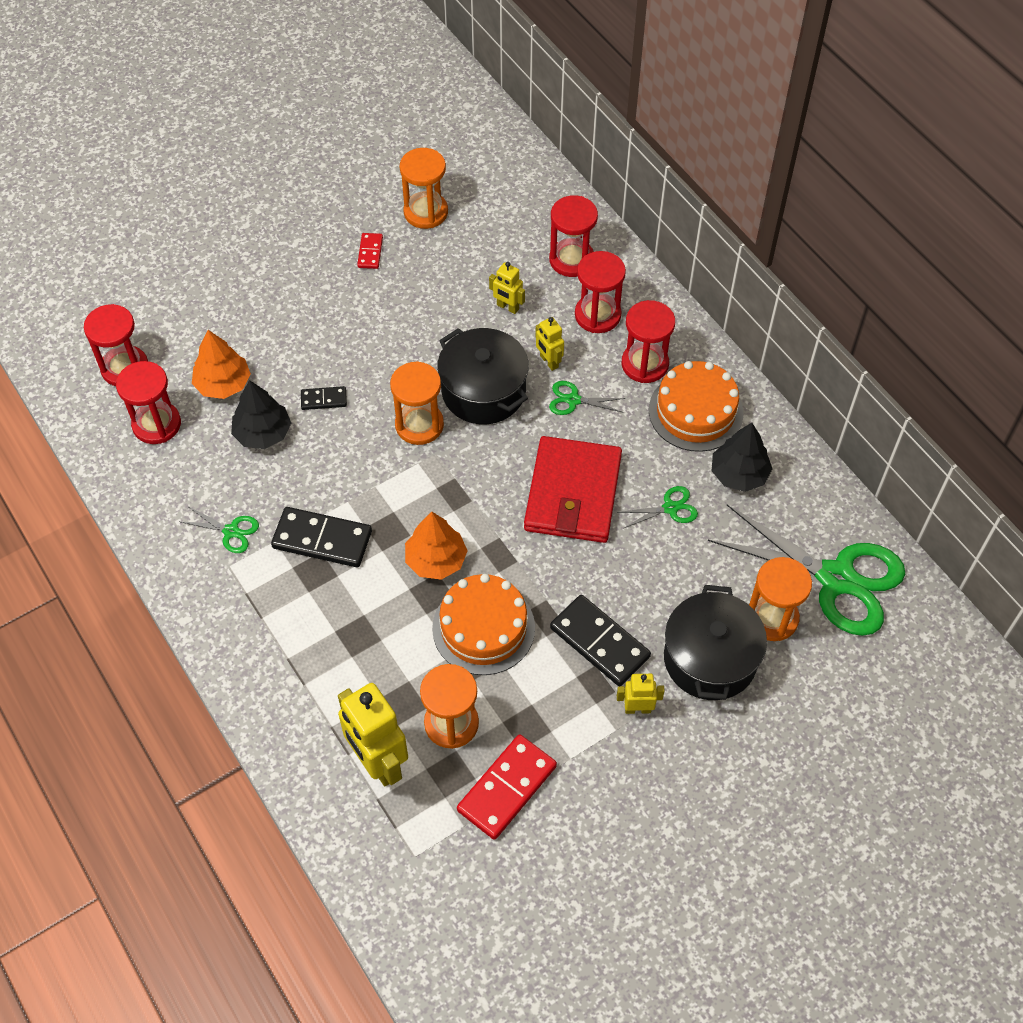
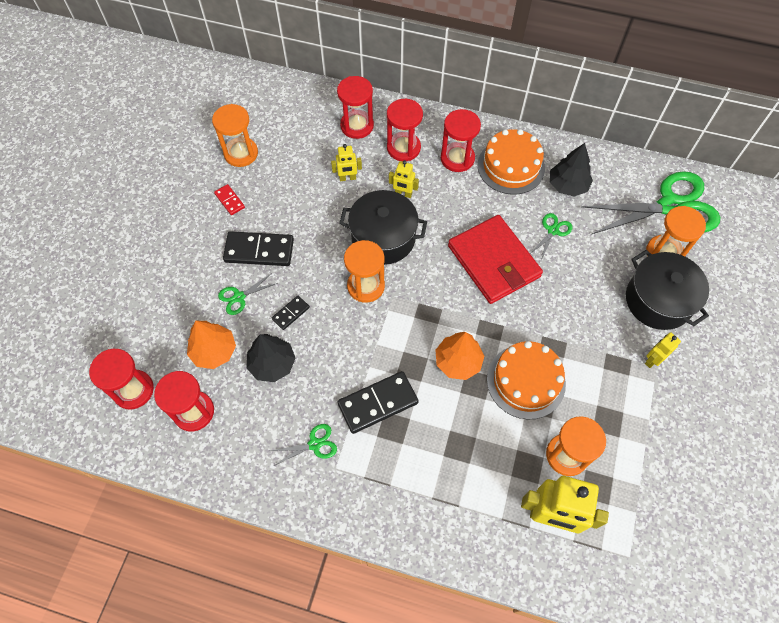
camera: 40 degrees left, 5 degrees up
red domino [457,735,557,839] -> none
green scissors [549,381,625,415] -> green scissors moved to [218,273,278,315]
black domino [550,595,651,686] -> black domino moved to [223,231,294,266]

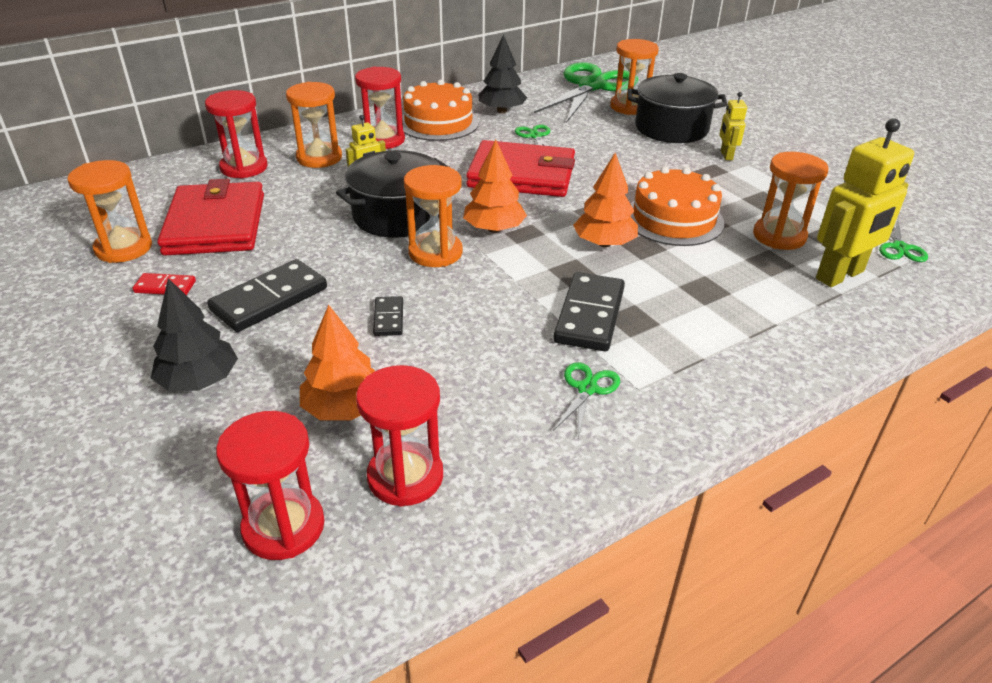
camera: 50 degrees left, 25 degrees down
green scissors [218,273,278,315] -> green scissors moved to [879,220,928,262]
black tree [246,334,296,382] -> black tree moved to [151,278,238,391]
yellow robot [331,144,362,181] -> none
red hourglass [387,99,423,161] -> orange hourglass [286,82,342,168]
none -> red wallet [157,179,264,256]
none -> orange tree [463,139,527,233]

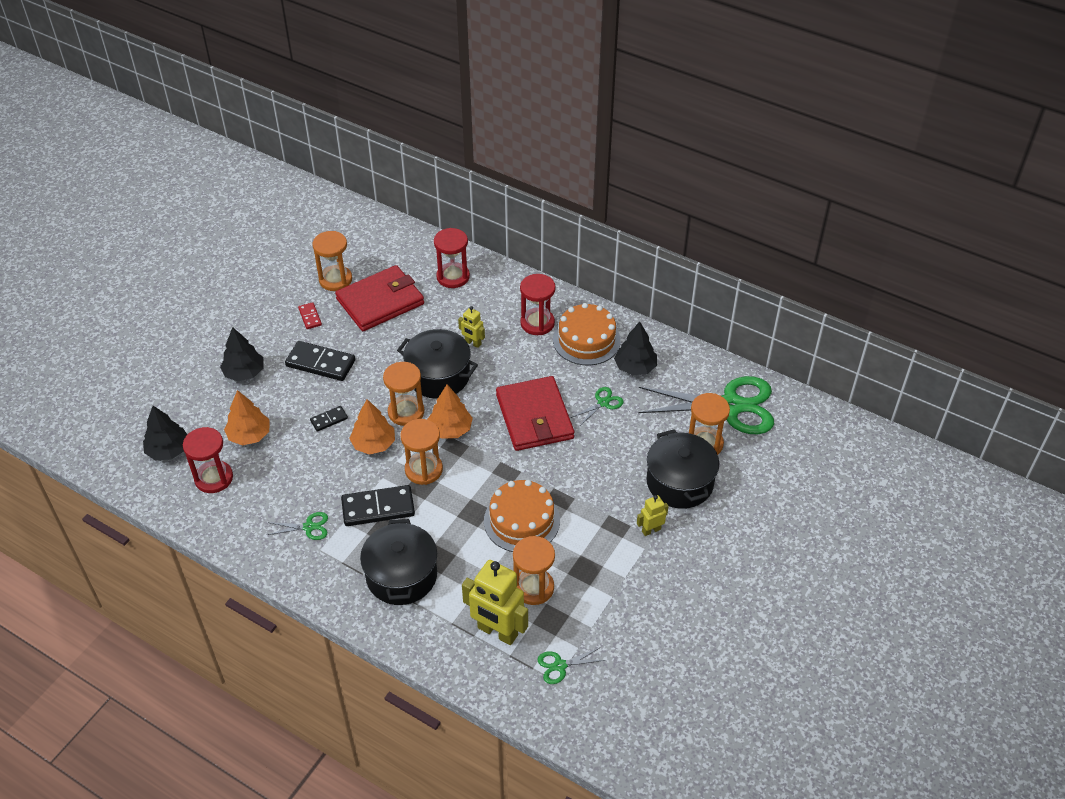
camera: 65 degrees right, 10 degrees up
red hourglass [216,411,325,560] -> black tree [143,406,187,460]
orange hourglass [286,82,342,168] -> orange hourglass moved to [400,419,443,485]
orange tree [573,153,638,247] -> orange tree moved to [349,399,395,455]
none -> black pot [360,519,437,605]

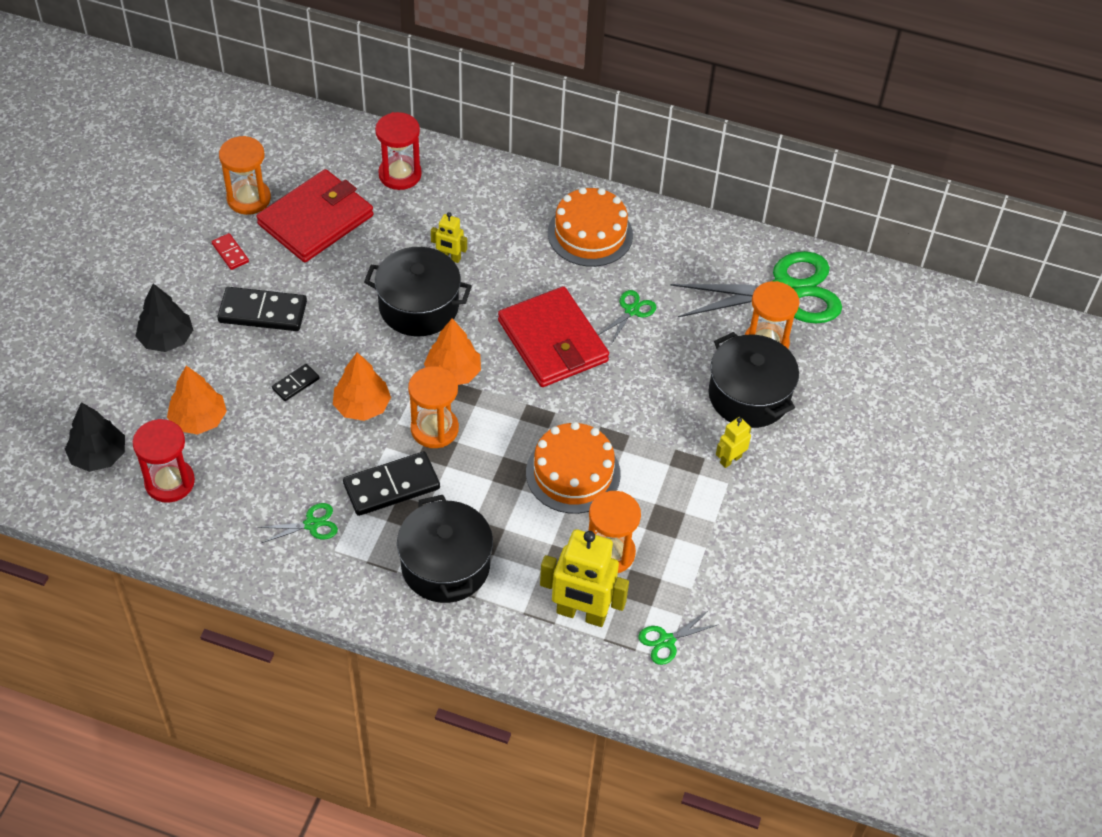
camera: 15 degrees left, 5 degrees up
orange hourglass [383,362,424,426] -> none
red hourglass [520,274,555,335] -> none
black tree [614,322,657,375] -> none

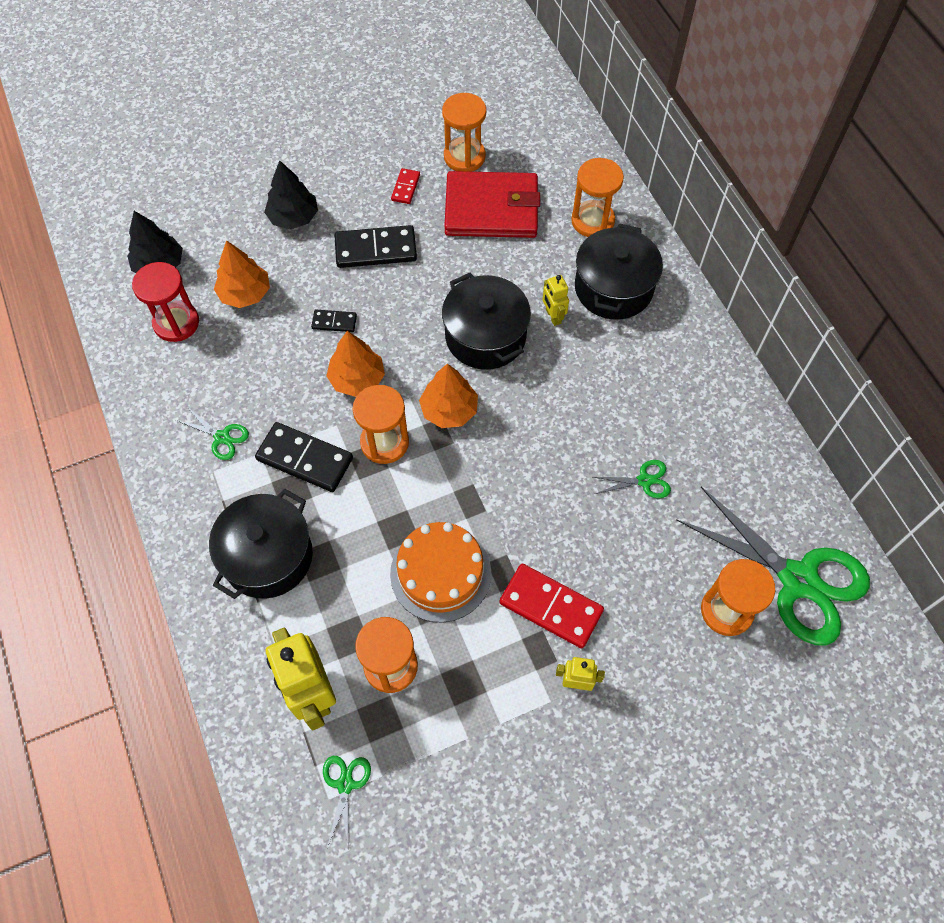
camera: 50 degrees right, 10 degrees up
black domino [217,287,307,331] -> black domino turned 60 degrees counterclockwise [334,225,417,268]
red hourglass [375,112,422,190] -> orange hourglass [571,158,624,237]
red wallet [498,286,609,387] -> none
orange cake [548,187,633,267] -> none
green scissors [638,610,717,665] -> green scissors turned 75 degrees clockwise [323,756,371,848]
black pot [709,332,799,428] -> black pot moved to [575,223,663,320]
none -> red domino [500,564,604,648]

